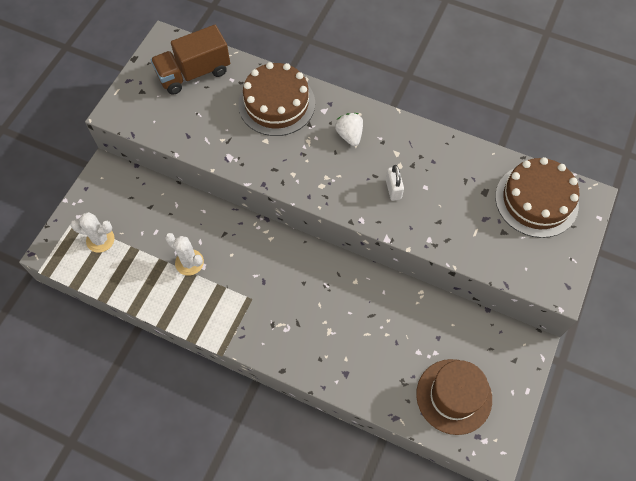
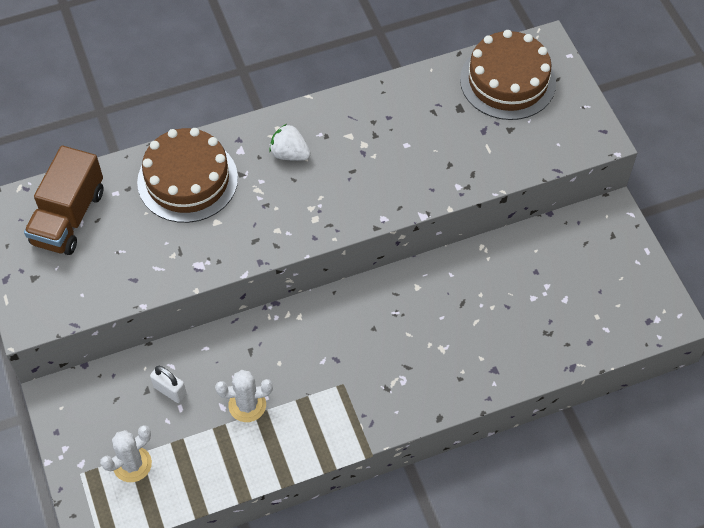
camera: 45 degrees left, 5 degrees down
white padlock [386,165,404,201] -> white padlock moved to [150,366,187,403]
brown hat [416,359,492,435] -> none

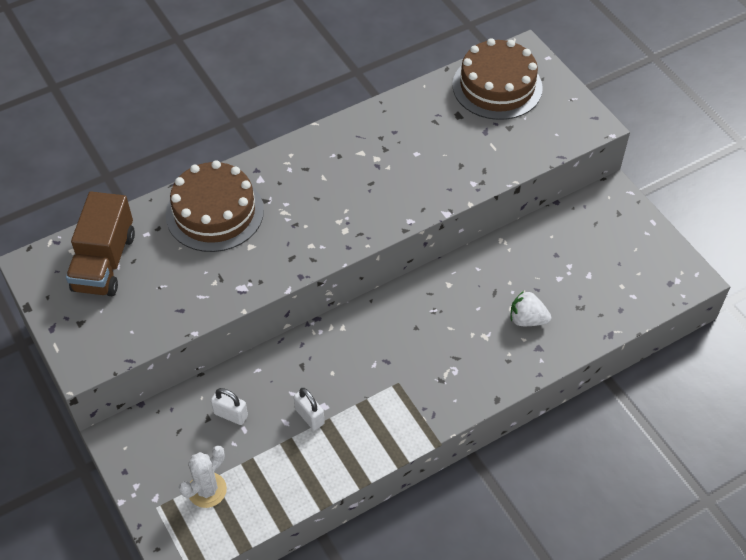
camera: 10 degrees left, 5 degrees down
white cactus [215,370,273,422] -> white padlock [294,388,325,430]
white strawberry [269,124,311,161] -> white strawberry moved to [510,291,551,326]

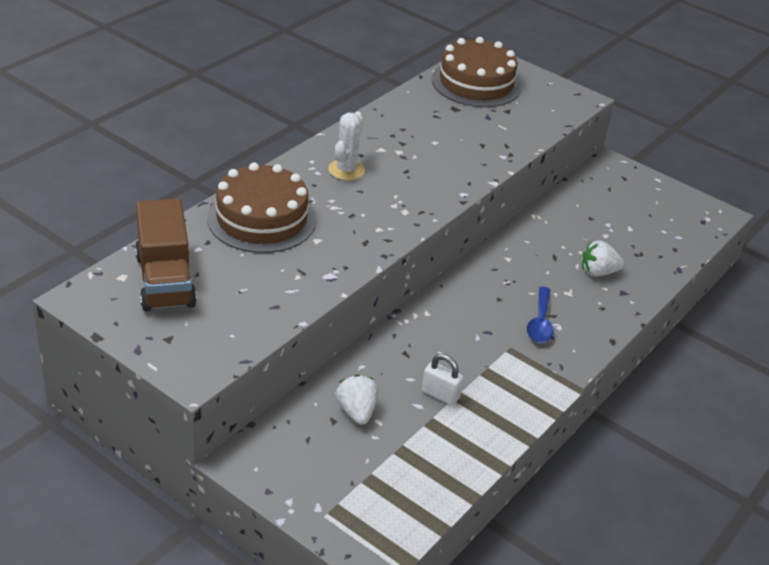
camera: 25 degrees left, 15 degrees down
white cactus [179,446,227,508] -> white cactus moved to [328,112,365,180]
white padlock [211,388,248,425] -> white strawberry [336,374,378,425]
none -> blue spoon [527,287,554,343]

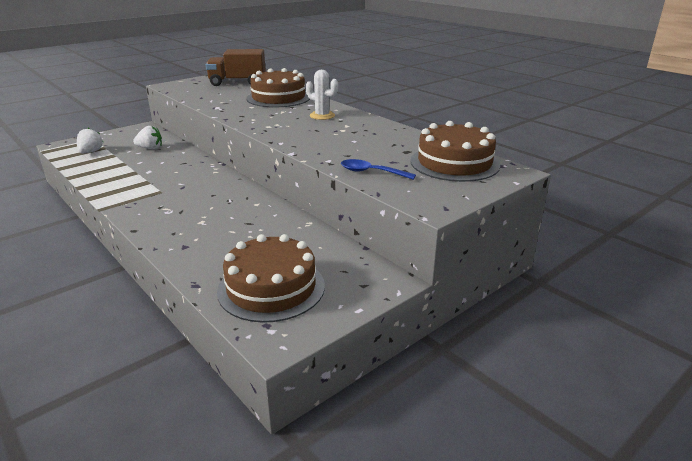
camera: 105 degrees right, 10 degrees down
white padlock [422,354,463,405] -> none
blue spoon [527,287,554,343] -> blue spoon moved to [341,159,416,180]
white strawberry [582,240,624,277] -> white strawberry moved to [77,128,103,154]
none -> brown cake [217,234,325,323]

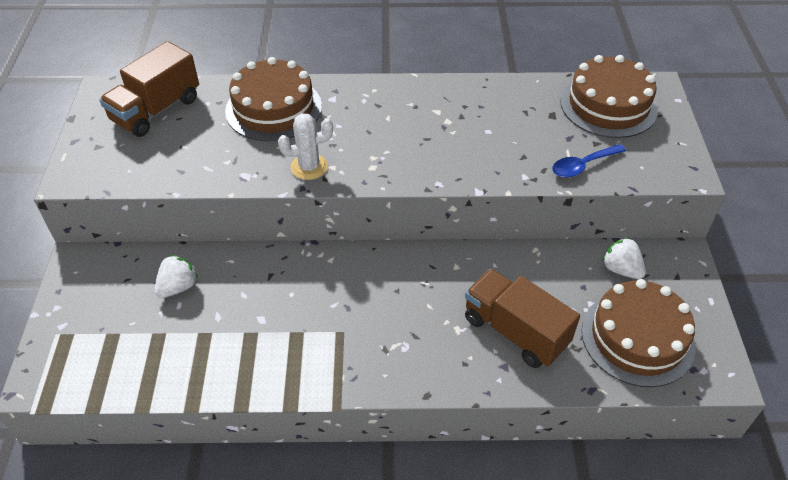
camera: 50 degrees left, 20 degrees up
white strawberry [77,128,103,154] -> white strawberry moved to [602,237,646,279]
white cactus [306,70,338,120] -> white cactus moved to [278,113,333,180]
none -> brown truck [465,269,580,368]

